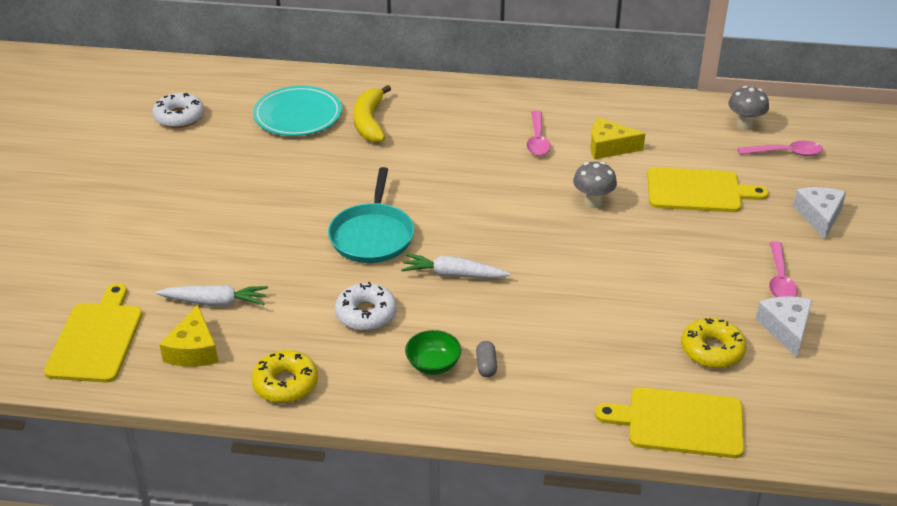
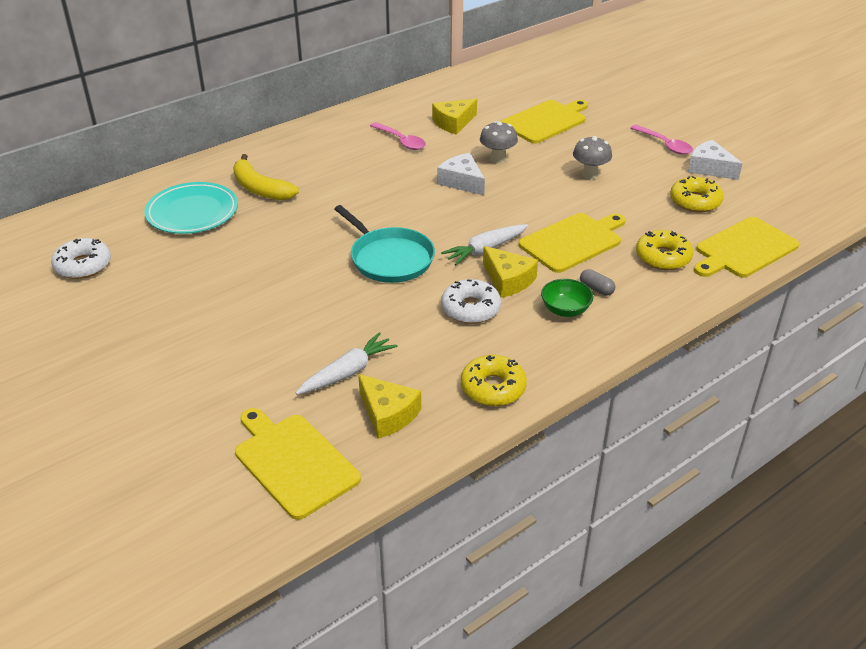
camera: 45 degrees left, 0 degrees up
grey mushroom [728,86,769,130] -> grey mushroom moved to [573,136,612,179]
pink spoon [738,141,823,156] -> none
white cheese [793,187,846,239] -> white cheese moved to [437,153,485,195]
none -> yellow cheese [483,246,538,298]
none -> yellow cutting board [518,213,626,273]
none -> yellow donut [636,230,693,270]

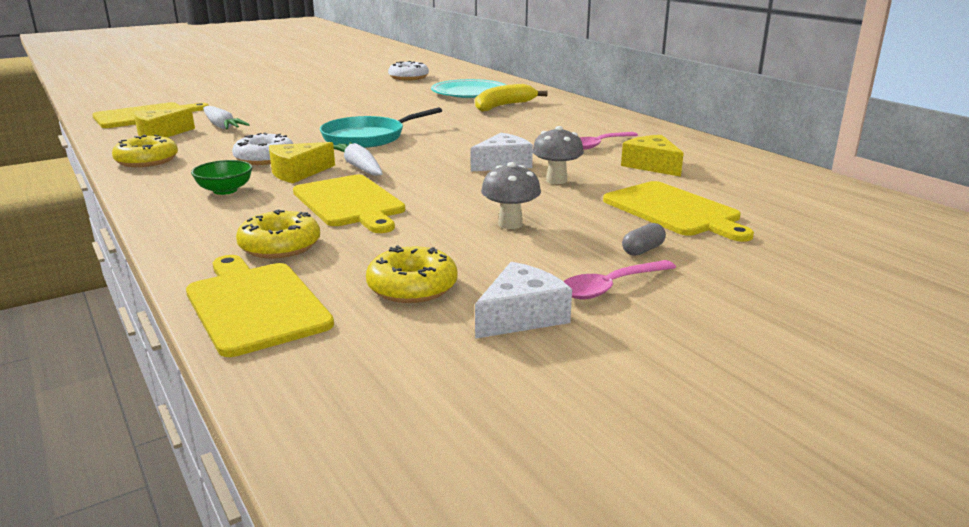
camera: 95 degrees right, 15 degrees down
grey capsule [580,269,615,296] -> grey capsule moved to [622,223,666,256]

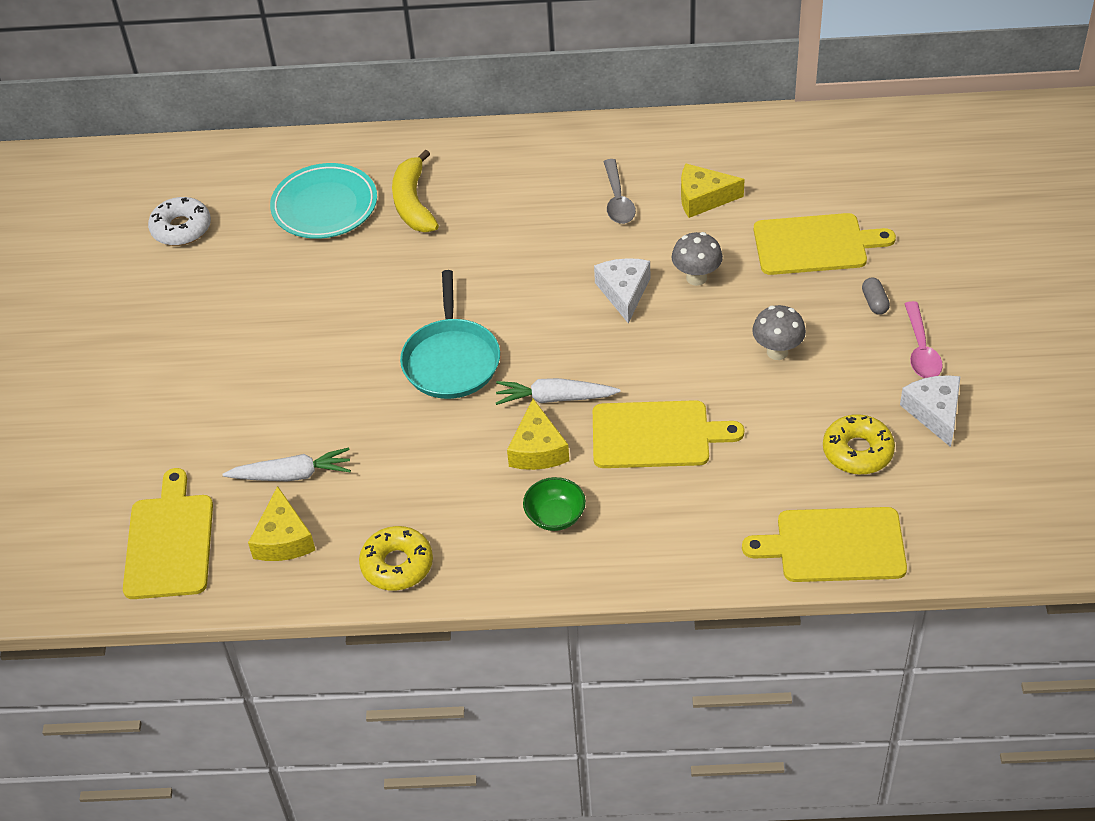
camera: 55 degrees left, 25 degrees up
white donut [232,133,293,165] -> none
yellow donut [236,209,320,259] -> none
pink spoon [580,132,638,150] -> grey spoon [603,159,636,224]

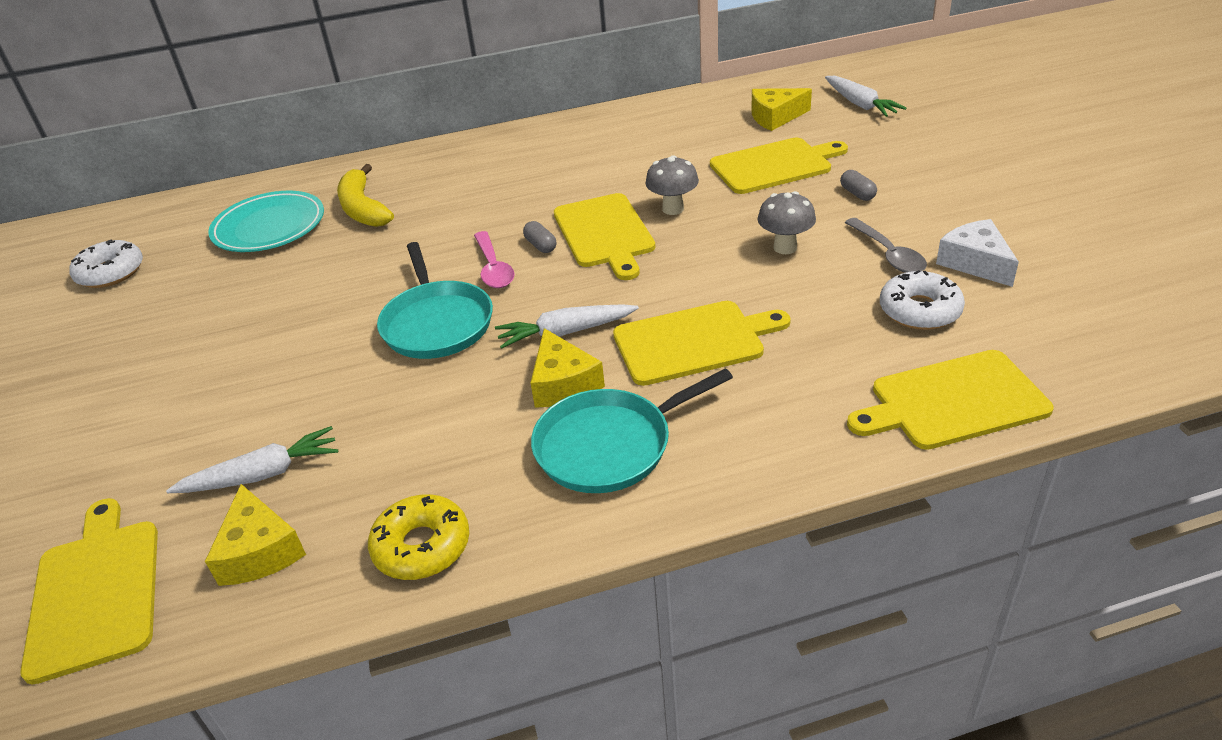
camera: 15 degrees left, 10 degrees down
green bowl [523,477,586,531] -> turquoise pan [531,368,733,493]
white cheese [594,258,650,323] -> yellow cutting board [554,193,656,280]
grey spoon [603,159,636,224] -> grey spoon moved to [845,218,927,273]
yellow cheese [681,164,745,218] -> yellow cheese moved to [751,88,812,131]
yellow donut [823,414,895,475] -> white donut [880,270,965,330]
pink spoon [905,301,943,378] -> pink spoon moved to [474,231,515,288]
none -> grey capsule [523,221,556,253]
none -> white carrot [825,76,907,117]

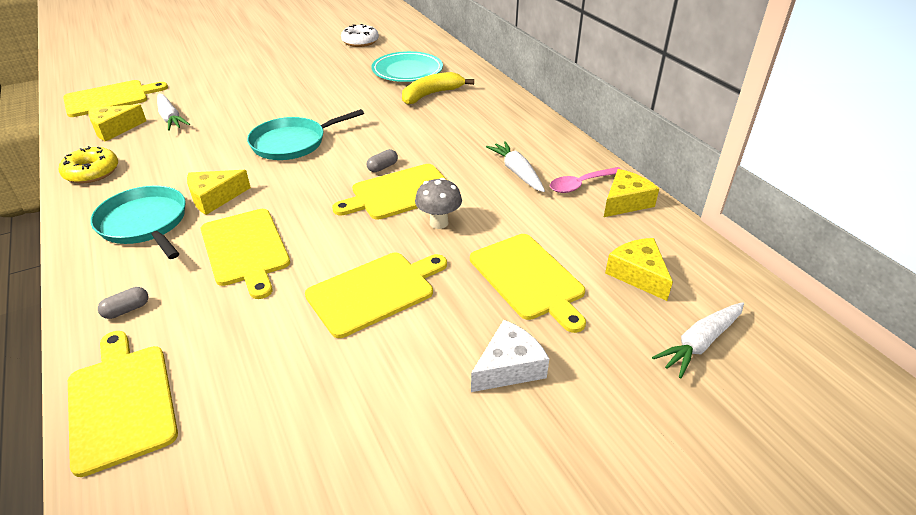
camera: 75 degrees right, 0 degrees up
pink spoon [474,231,515,288] -> pink spoon moved to [550,167,621,193]
white carrot [495,304,639,349] -> white carrot moved to [486,141,545,192]
grey mushroom [758,191,816,254] -> yellow cutting board [305,253,447,338]
grey capsule [840,170,877,201] -> grey capsule moved to [98,287,148,319]
grey spoon [845,218,927,273] -> none
white donut [880,270,965,330] -> none
white cheese [936,219,1019,287] -> white cheese moved to [471,320,549,392]
none -> yellow cheese [604,169,659,217]

